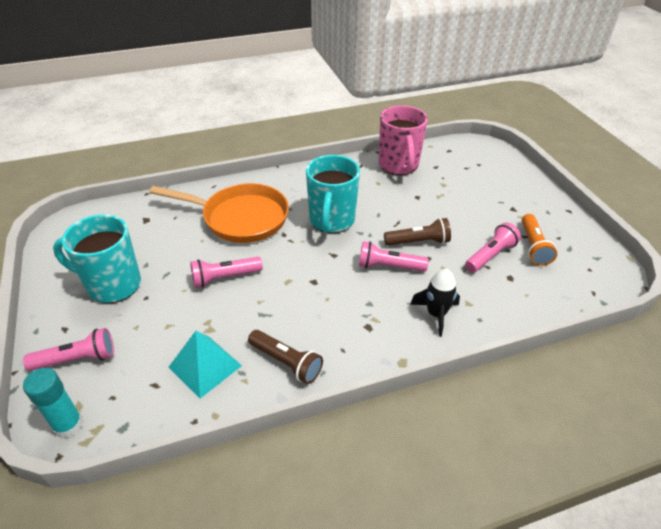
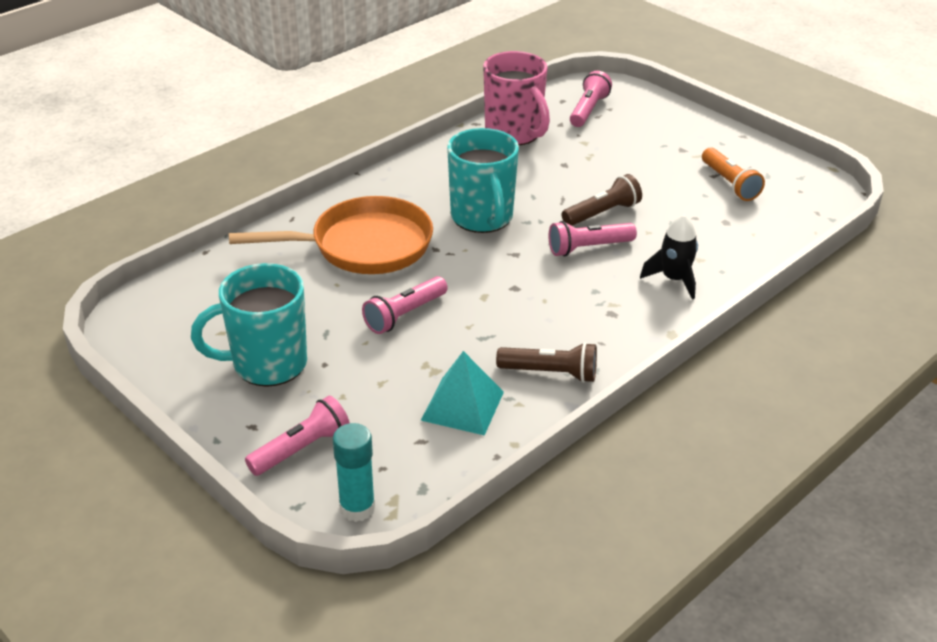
camera: 25 degrees left, 5 degrees down
pink flashlight [465,222,521,272] -> pink flashlight moved to [570,71,612,127]

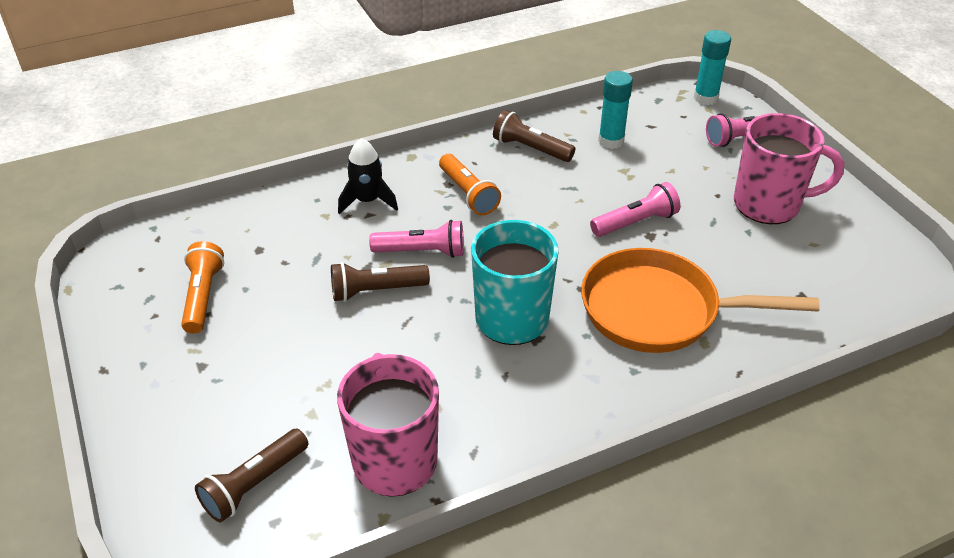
camera: 160 degrees left, 5 degrees up
turquoise mug [191,263,307,387] -> pink mug [734,113,844,224]
turquoise pyramid [421,351,504,436] -> turquoise glue stick [598,71,633,149]
pink flashlight [570,71,612,127] -> brown flashlight [195,429,309,522]
none -> orange flashlight [439,154,501,215]

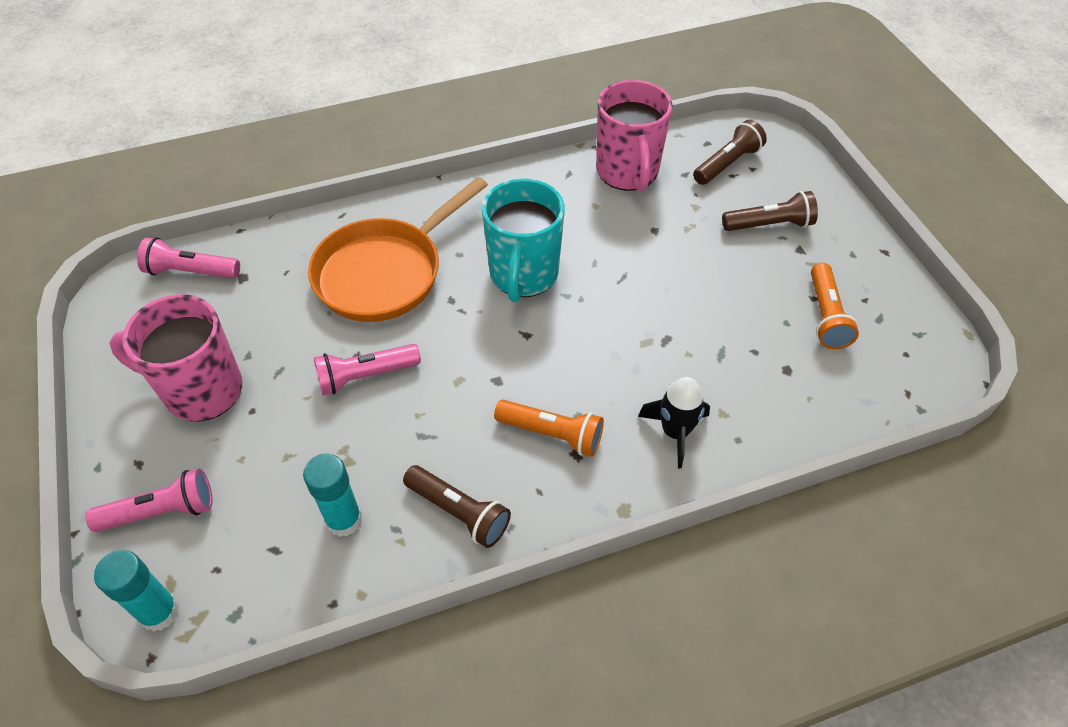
camera: 175 degrees left, 10 degrees up
brown flashlight [331,262,430,302] -> brown flashlight moved to [722,191,818,231]
pink flashlight [369,220,464,258] -> pink flashlight moved to [137,237,240,278]
orange flashlight [439,154,501,215] -> orange flashlight turned 135 degrees clockwise [494,400,604,457]
orange pan [581,248,820,353] -> orange pan turned 120 degrees clockwise [308,177,488,322]

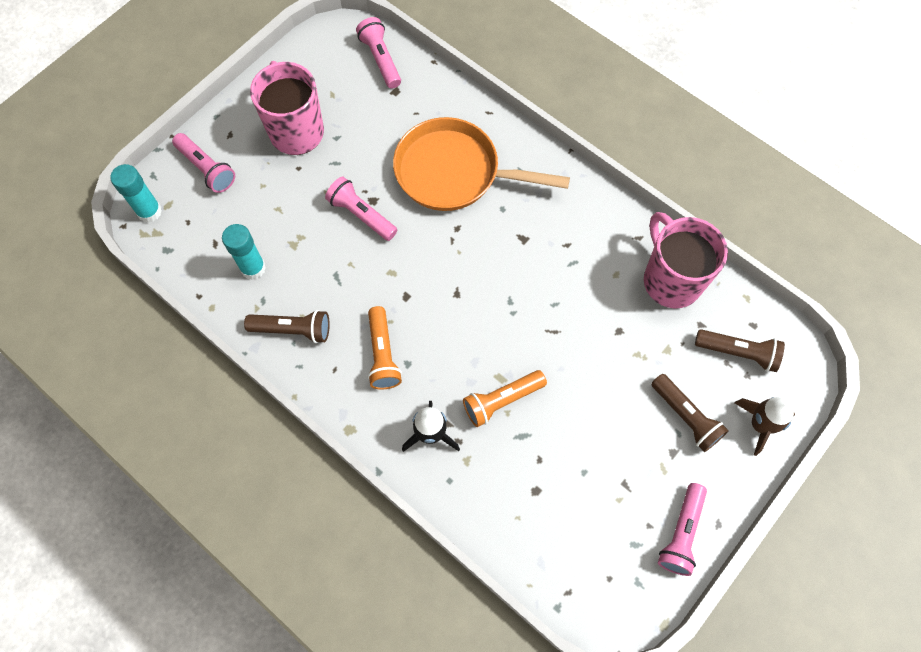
camera: 60 degrees right, 15 degrees up
brown flashlight [403,465,511,548] -> brown flashlight turned 90 degrees counterclockwise [244,310,330,343]
turquoise mug [482,178,565,302] -> none
pink mug [596,80,673,191] -> pink mug turned 105 degrees clockwise [644,212,728,308]
orange flashlight [811,263,859,349] -> orange flashlight moved to [463,370,547,427]
none -> pink flashlight [658,483,707,576]
none -> brown rocket [735,397,795,456]

